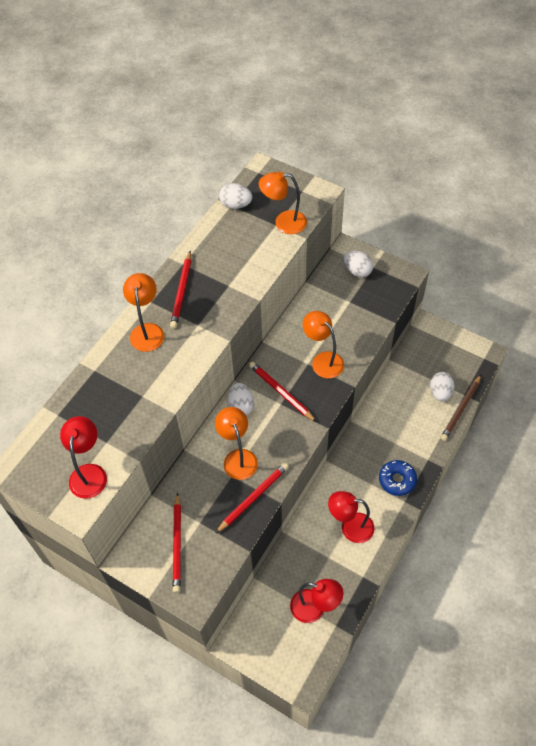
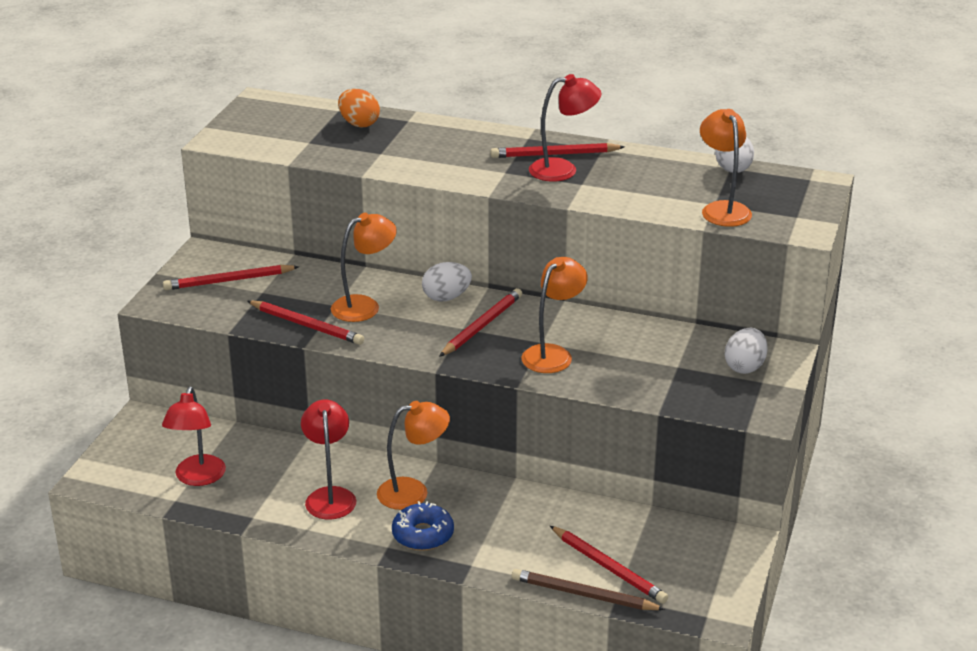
camera: 75 degrees right, 25 degrees down
red lamp [60,416,107,499] -> red lamp moved to [529,74,602,182]
orange lamp [123,273,164,352] -> orange lamp moved to [377,401,450,510]
white egg [430,372,455,402] -> red pencil [550,526,668,604]
none -> orange egg [338,89,380,128]

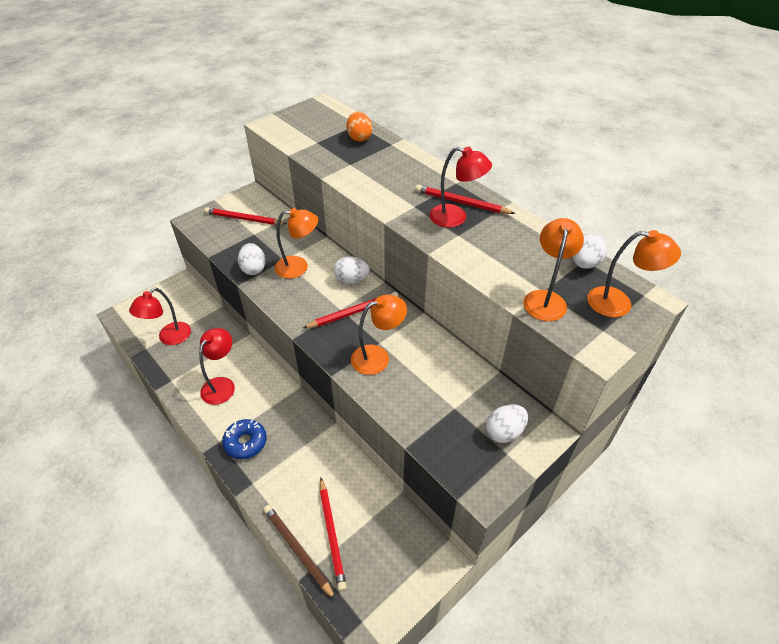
camera: 30 degrees right, 15 degrees up
red pencil [247,300,364,345] -> white egg [238,243,266,275]
orange lamp [377,401,450,510] -> orange lamp moved to [587,230,681,317]

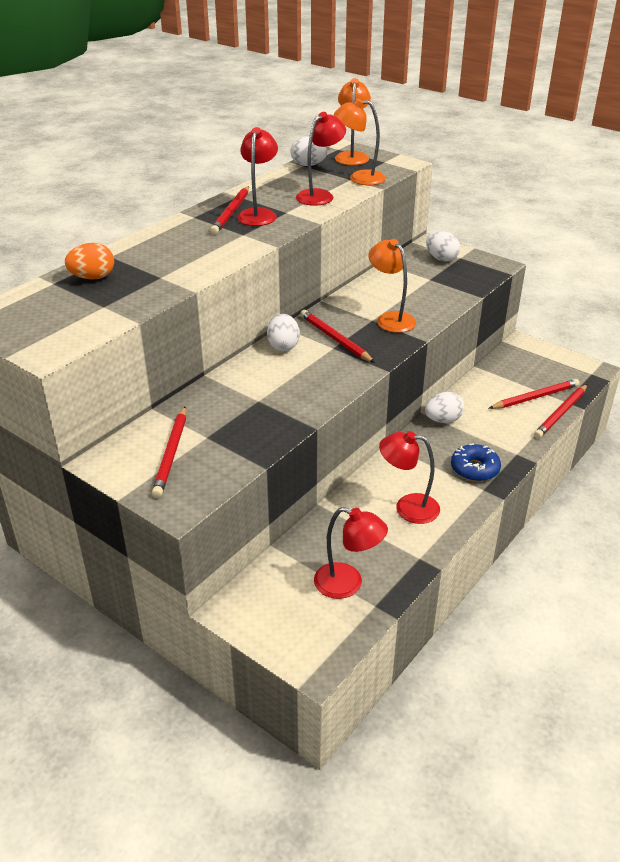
camera: 100 degrees left, 10 degrees down
white egg [238,243,266,275] -> white egg moved to [425,392,464,423]
brown pencil [264,505,336,600] -> red pencil [534,384,587,438]
orange lamp [275,208,318,279] -> none
none -> red lamp [296,112,346,206]

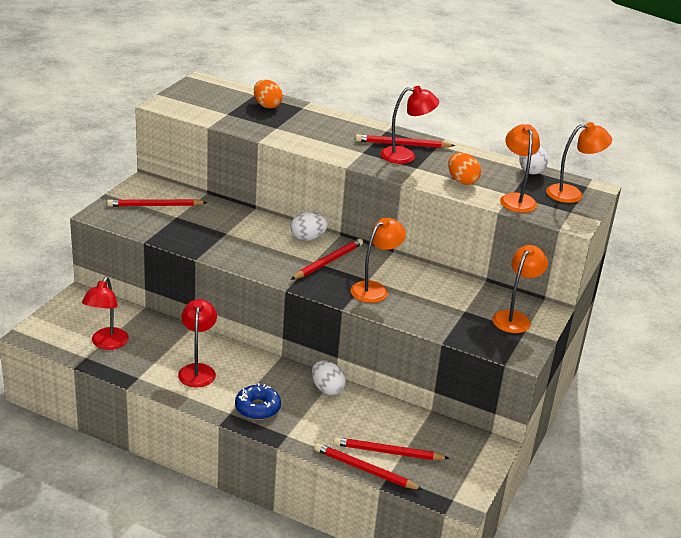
camera: 75 degrees right, 5 degrees down
red lamp [296,112,346,206] -> orange egg [448,153,481,185]
white egg [426,231,460,262] -> orange lamp [493,245,548,333]
red pencil [489,379,580,409] -> red pencil turned 135 degrees clockwise [333,437,450,460]

